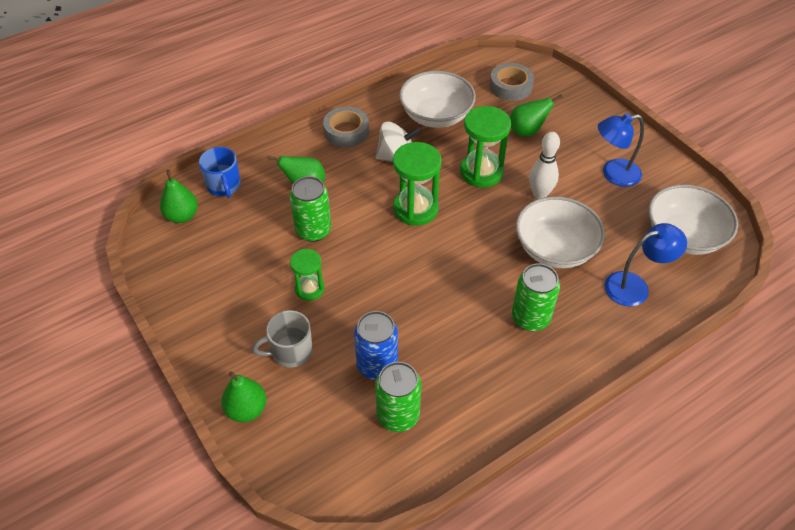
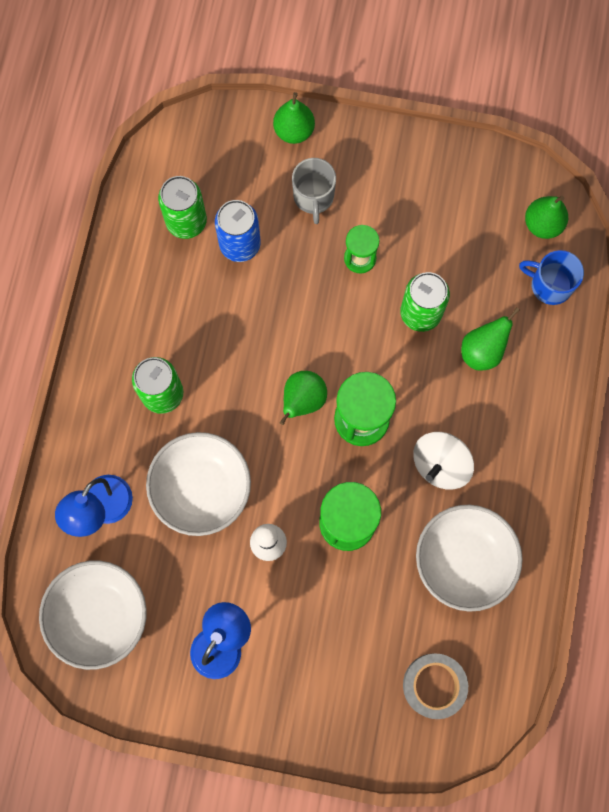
camera: 135 degrees right, 25 degrees up
grey mug [252,310,313,367] -> grey mug turned 150 degrees clockwise [292,158,336,224]
grey tape [323,106,369,148] -> none
green pear [510,94,563,137] -> green pear moved to [280,371,327,425]

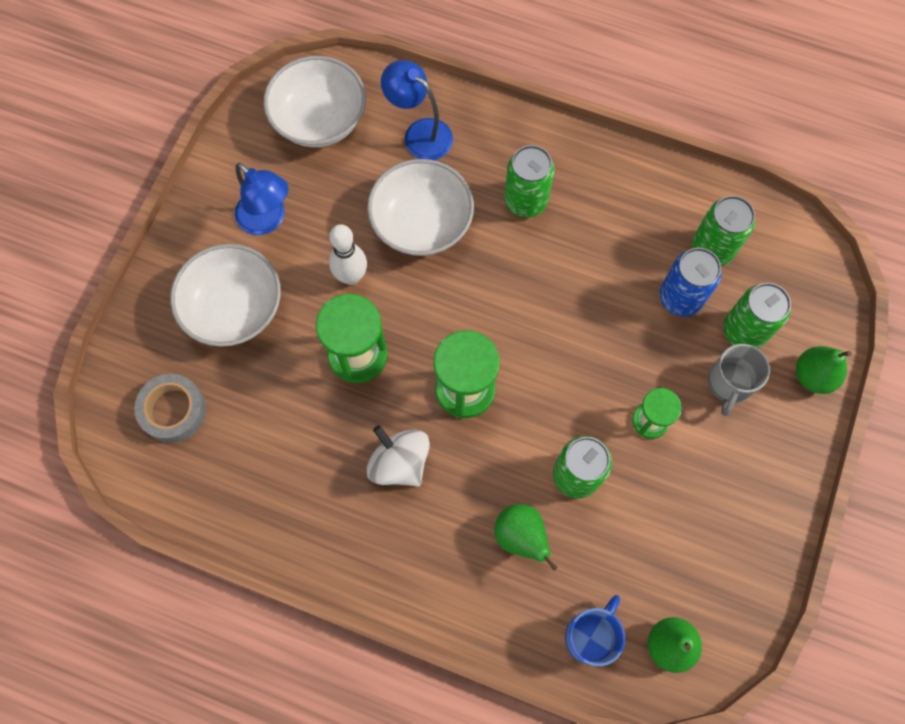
camera: 100 degrees right, 5 degrees down
green pear [280,371,327,425] -> none
grey mug [292,158,336,224] -> grey mug turned 75 degrees counterclockwise [708,344,770,416]
white bowl [416,505,523,612] -> white bowl moved to [170,244,281,347]
none -> green can [723,283,791,349]

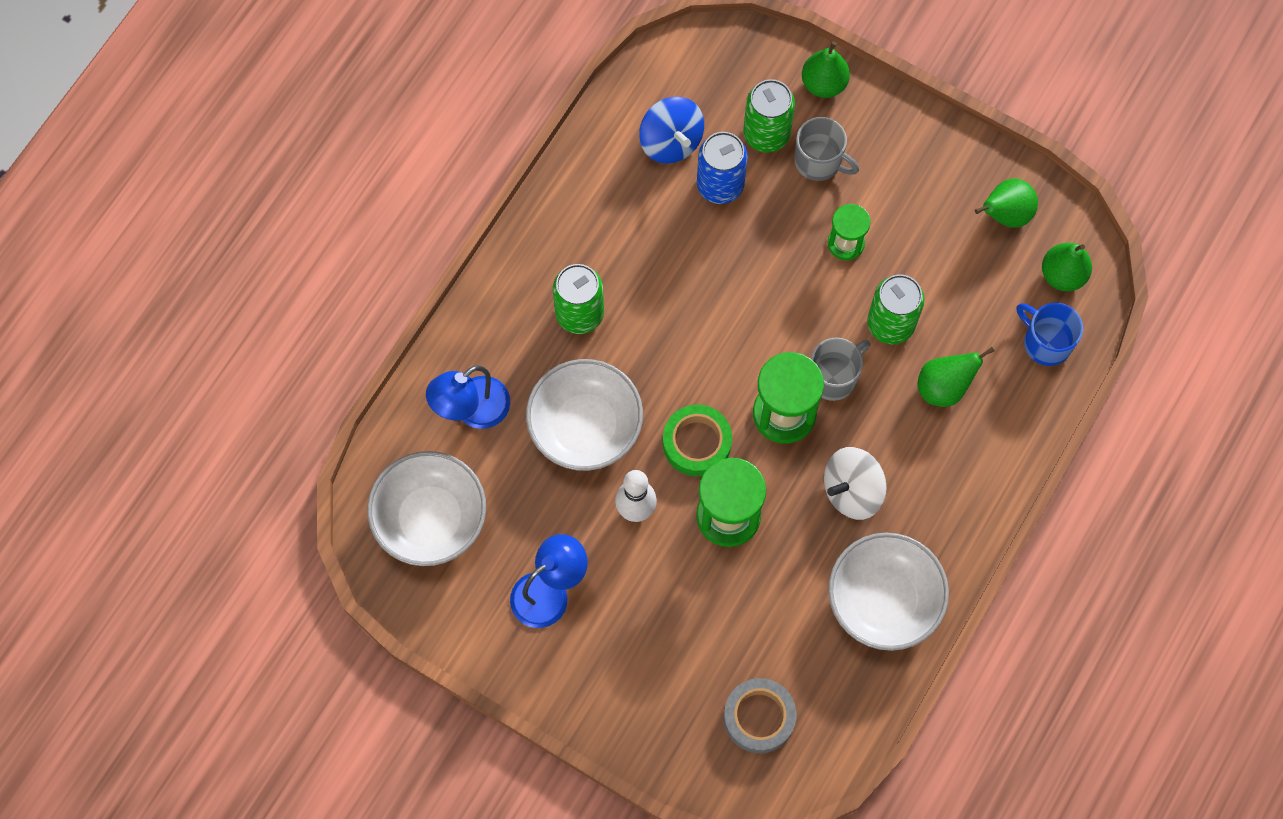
camera: 80 degrees left, 0 degrees up
white bowl [170,244,281,347] -> white bowl moved to [828,533,949,651]
green can [692,196,755,266] -> blue spinning top [639,97,704,164]
none -> green tape [663,405,732,476]
none -> grey mug [811,337,870,401]
none -> green pear [975,178,1038,228]

